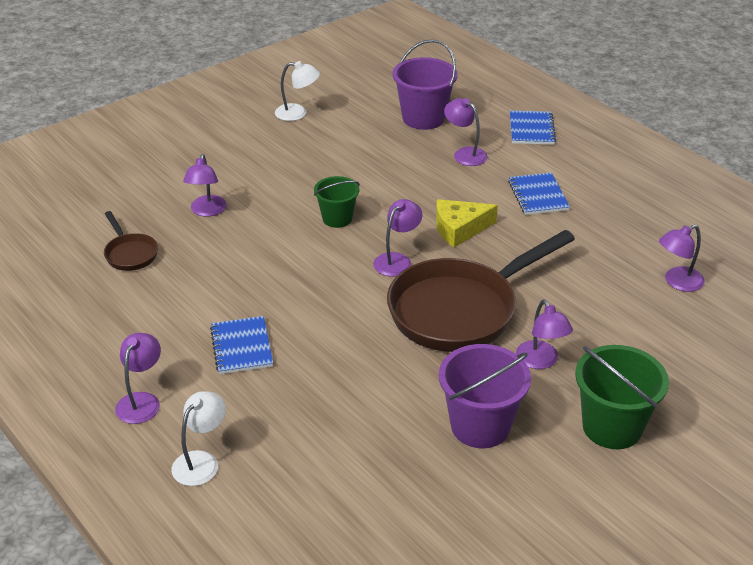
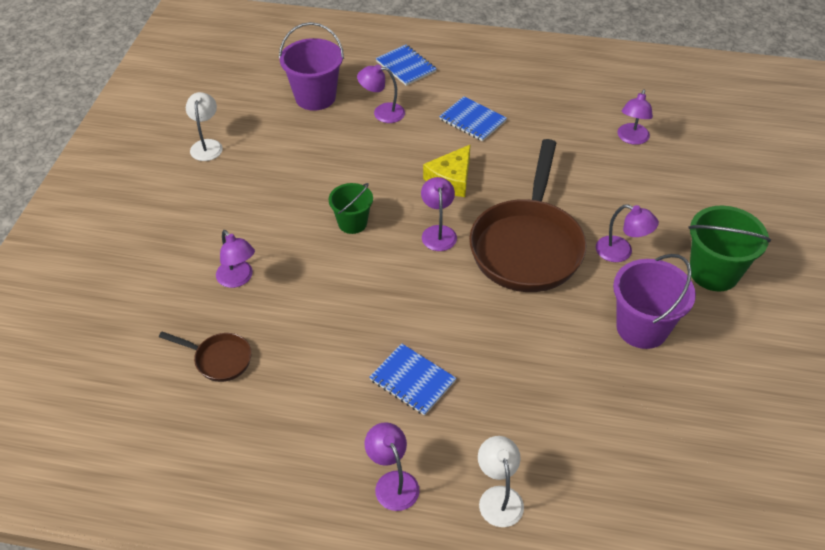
camera: 40 degrees left, 10 degrees up
white lamp [275,61,320,121] -> white lamp turned 60 degrees counterclockwise [186,92,223,161]

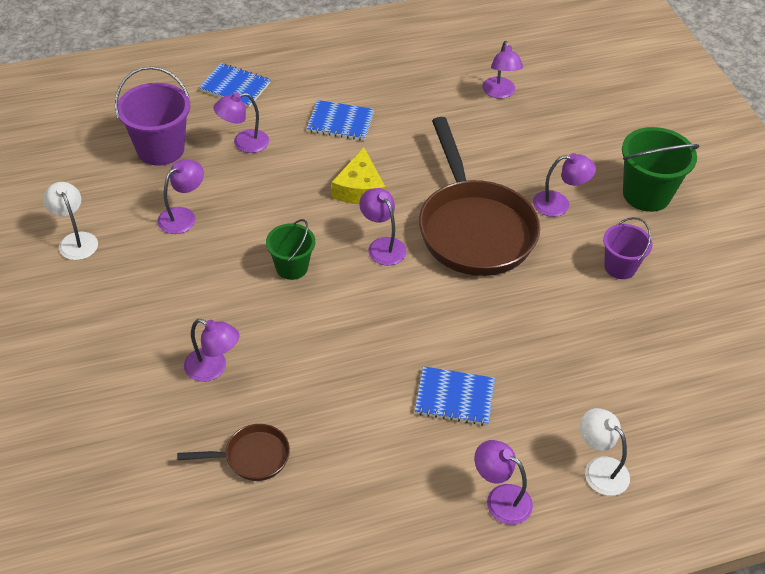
camera: 30 degrees left, 0 degrees up
purple bucket [613,254,696,349] -> purple bucket [603,217,653,279], size x0.62
none -> purple lamp [157,159,204,234]

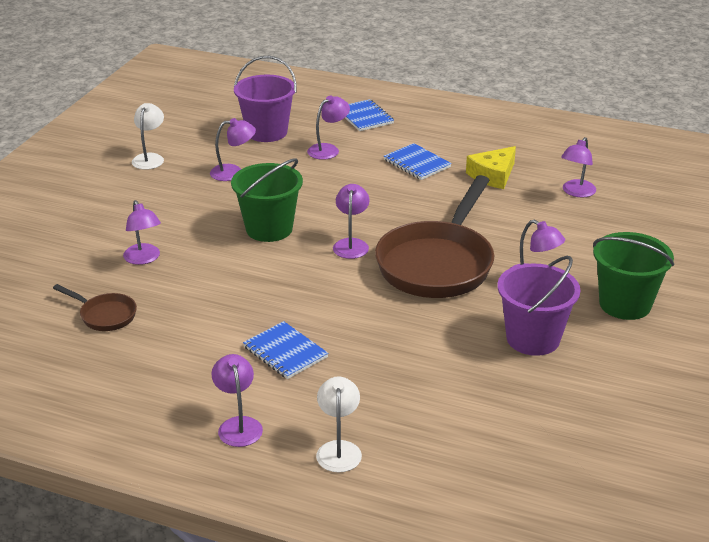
camera: 40 degrees right, 15 degrees down
purple lamp [213,92,269,153] -> purple lamp turned 120 degrees clockwise [307,95,350,160]
green bucket [266,219,315,280] -> green bucket [231,158,303,242], size x1.60
yellow cheese [331,147,385,204] -> yellow cheese moved to [466,146,516,189]
purple bucket [603,217,653,279] -> purple bucket [497,256,581,356], size x1.60

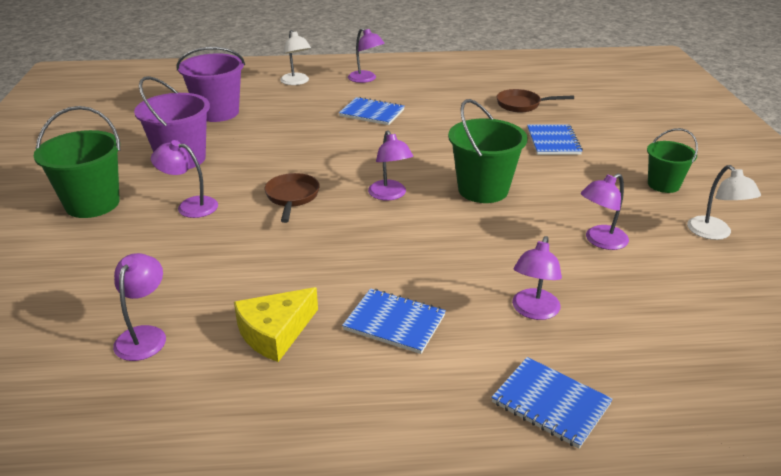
camera: 155 degrees right, 0 degrees up
purple lamp [123,200,161,265] -> blue notebook [527,124,583,155]
purple bucket [234,56,297,142] -> purple bucket moved to [177,47,245,122]
brown pan [375,175,494,298] -> brown pan [264,173,320,223], size x0.45
yellow cheese [466,146,516,189] -> yellow cheese turned 150 degrees counterclockwise [234,287,318,362]
none -> green bucket [647,128,698,193]

